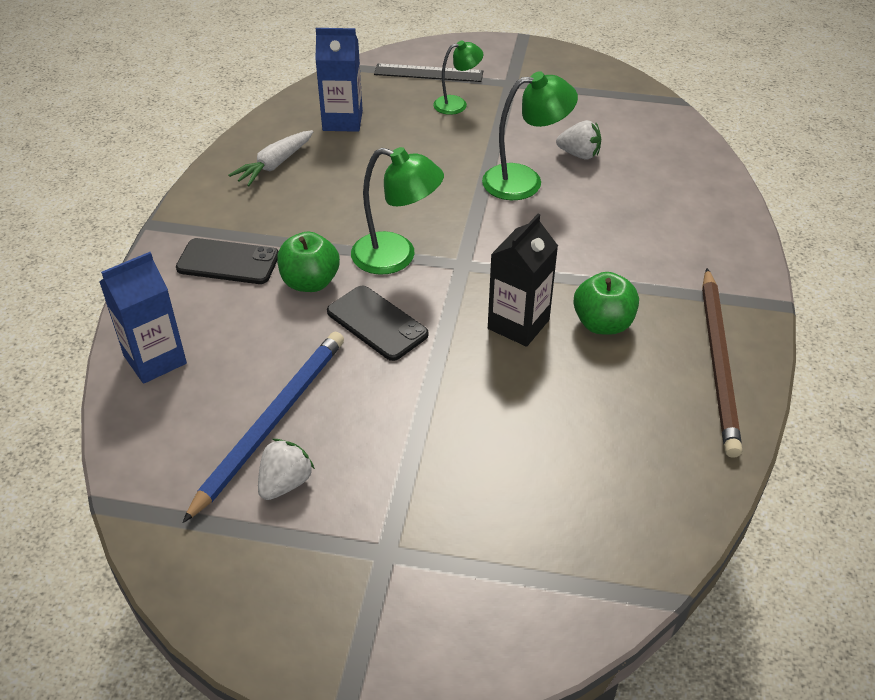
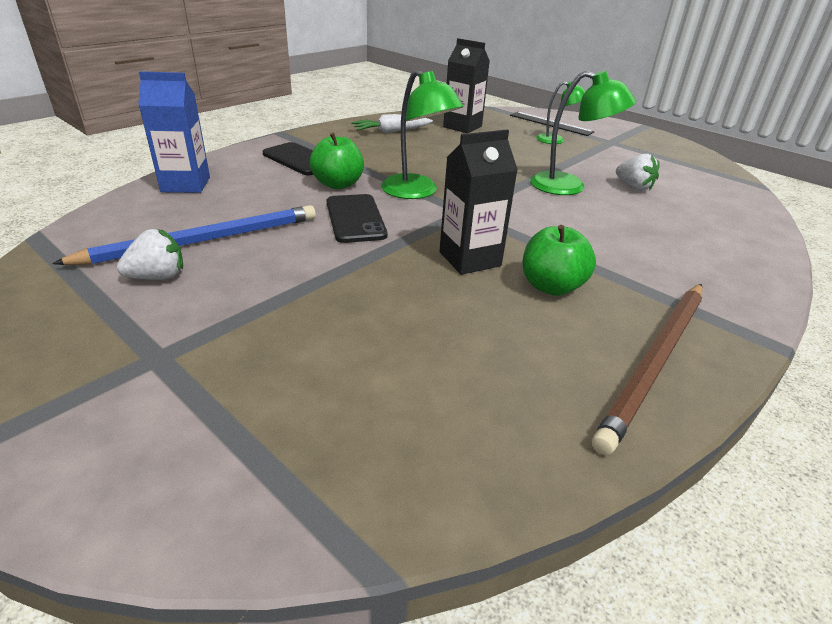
camera: 30 degrees right, 10 degrees down
blue carton [315,28,363,132] -> black carton [443,38,490,133]

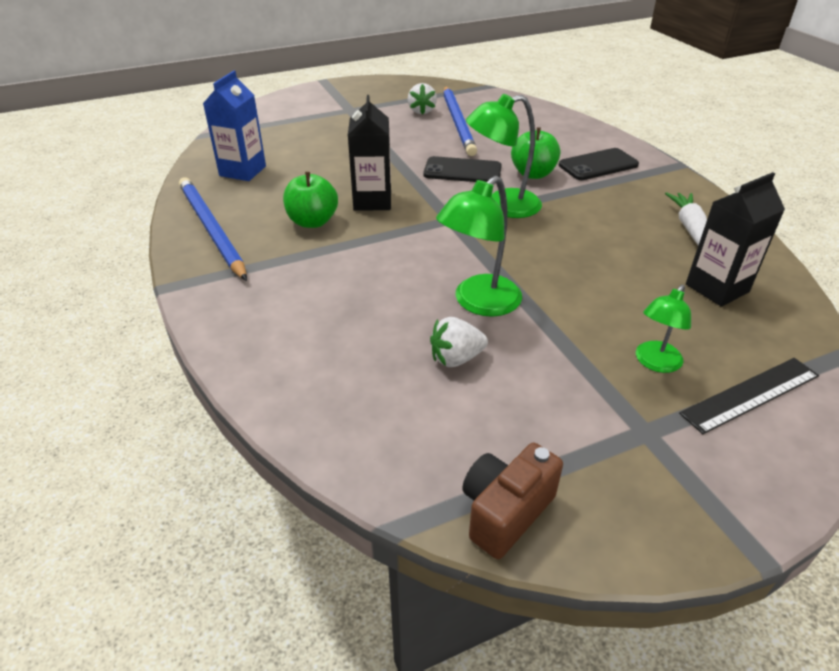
camera: 115 degrees right, 5 degrees up
blue carton [138,71,210,193] -> blue carton moved to [203,71,266,181]
brown pencil [592,284,703,455] -> blue pencil [179,177,247,281]
none -> brown camera [462,443,563,559]

